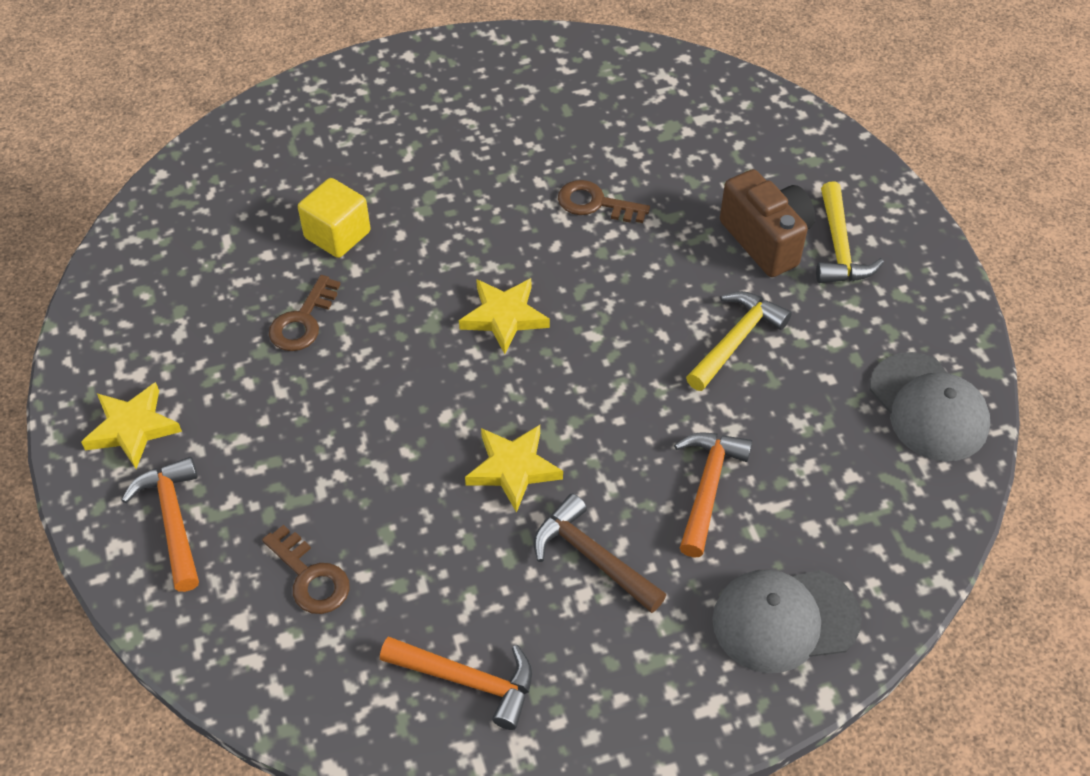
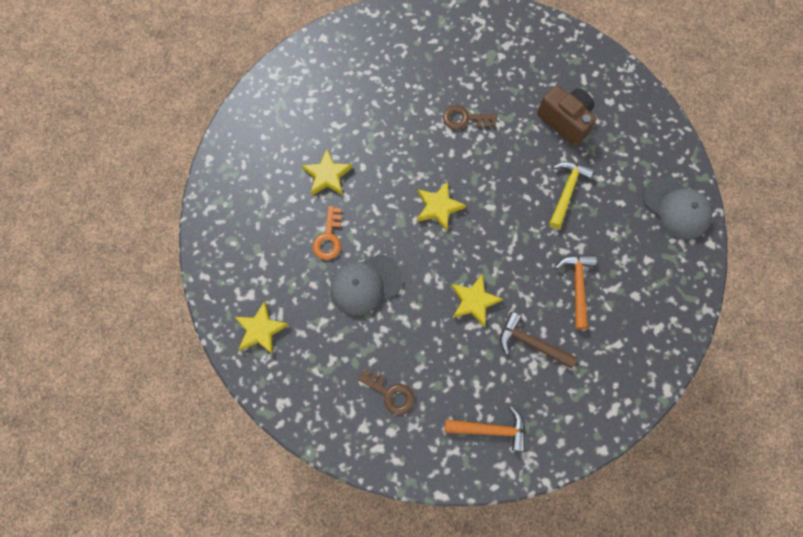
camera: 15 degrees left, 20 degrees up
orange hammer [122,457,199,592] -> none
brown key [269,275,341,351] -> orange key [313,206,342,260]
yellow cube [298,178,371,258] -> yellow star [302,149,352,195]
grey cap [712,569,862,673] -> grey cap moved to [330,254,403,315]
yellow hammer [816,182,884,283] -> none

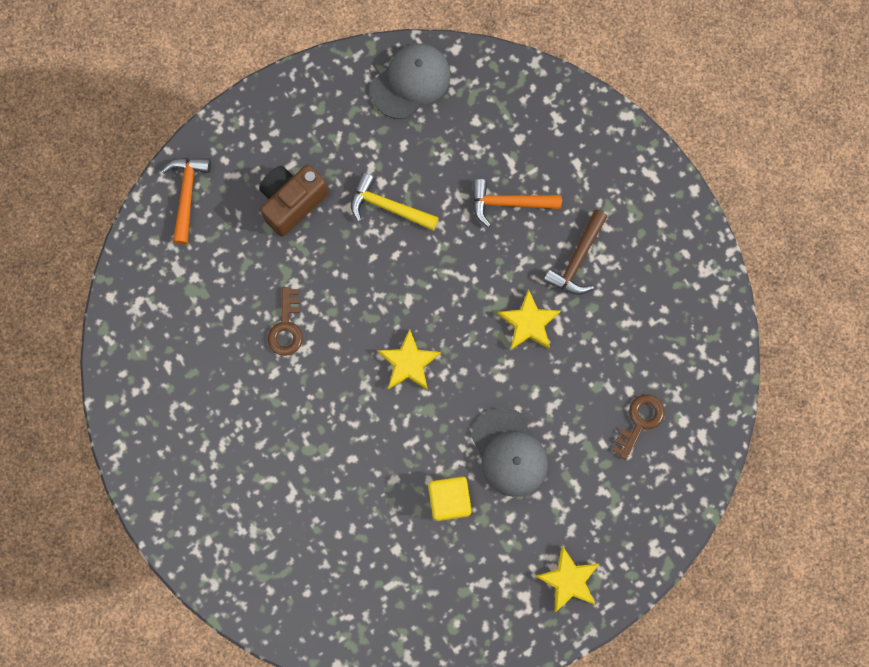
camera: 90 degrees left, 5 degrees up
yellow star [302,149,352,195] -> none
orange key [313,206,342,260] -> yellow cube [428,477,472,521]
orange hammer [445,406,525,451] -> orange hammer moved to [161,158,211,245]

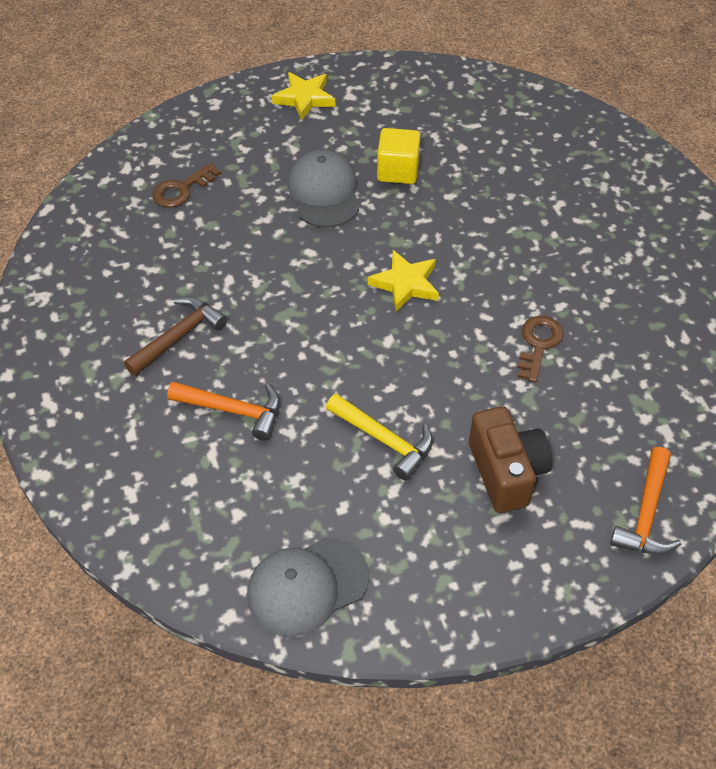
camera: 165 degrees left, 25 degrees down
brown camera [259,165,329,237] -> brown camera turned 75 degrees counterclockwise [469,406,553,513]
yellow star [497,289,560,350] -> none

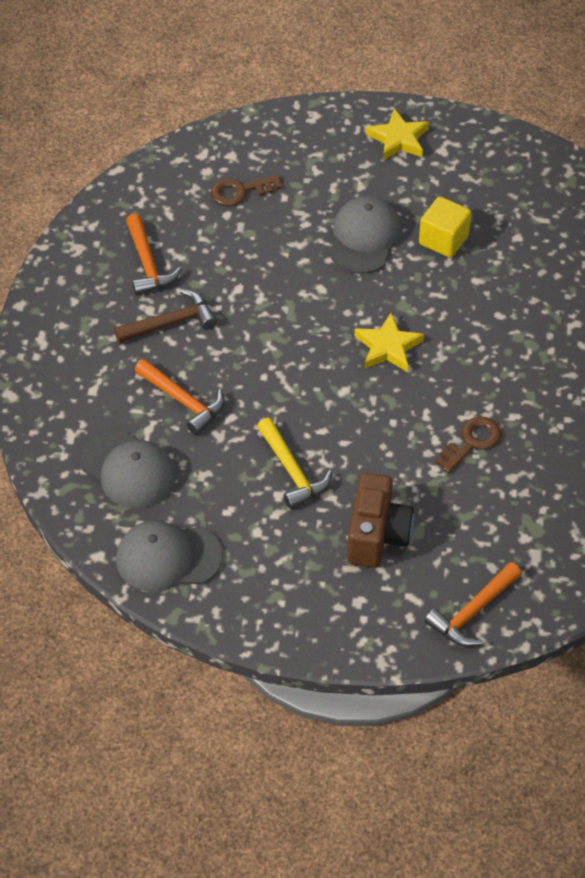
camera: 25 degrees right, 0 degrees up
none -> grey cap [80,430,176,508]
none -> orange hammer [126,214,182,295]

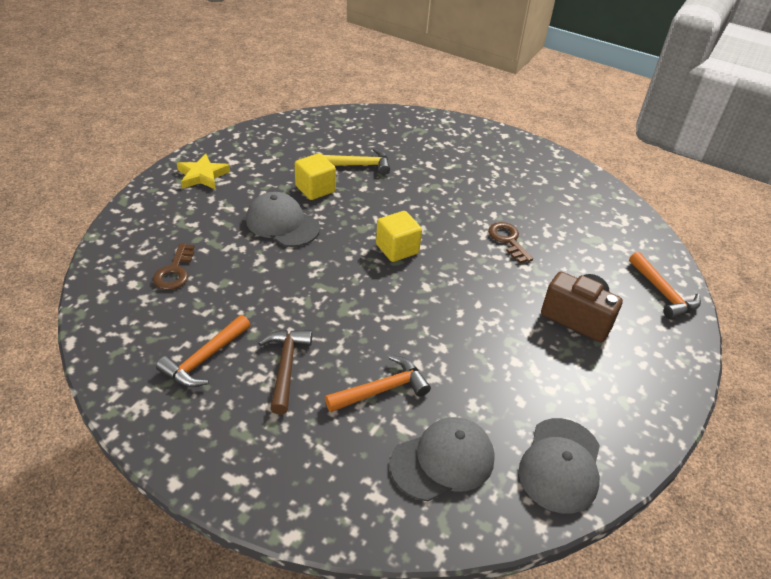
camera: 70 degrees left, 10 degrees down
orange hammer [126,214,182,295] -> orange hammer turned 120 degrees clockwise [156,315,250,387]
yellow hammer [257,418,332,509] -> yellow hammer moved to [323,148,390,175]
yellow star [355,313,424,372] -> yellow cube [376,211,422,262]

